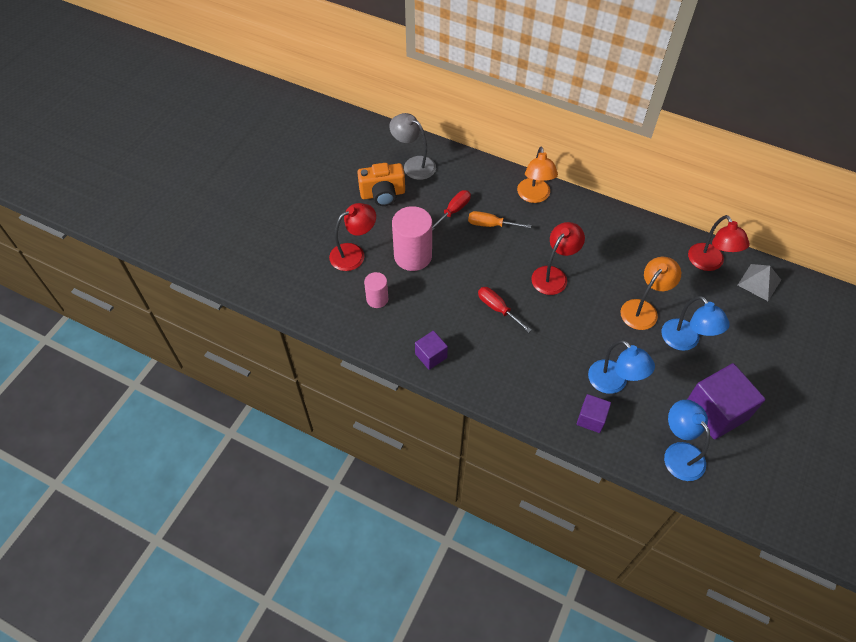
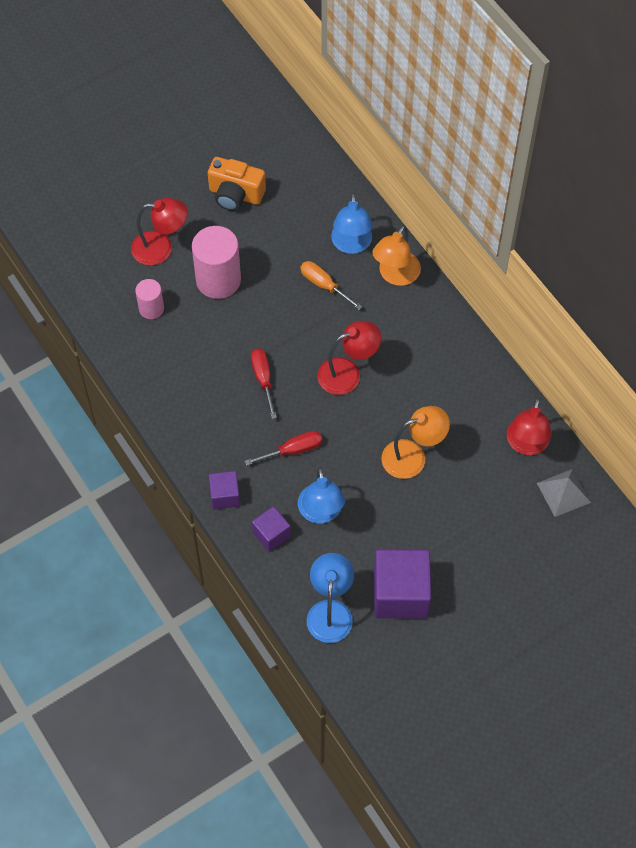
camera: 30 degrees right, 5 degrees up
grey lamp [389,113,436,180] -> none
purple cube [415,331,448,370] -> purple cube moved to [209,471,240,509]
red screwdriver [432,190,471,231] -> red screwdriver moved to [245,431,322,466]
blue lamp [662,296,730,351] -> blue lamp moved to [331,193,373,254]

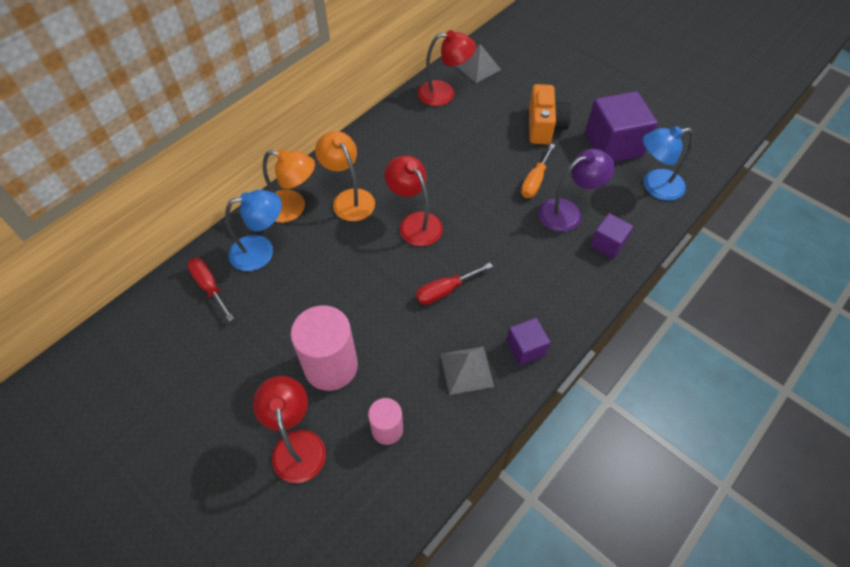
camera: 105 degrees left, 5 degrees down
orange camera [208,157,266,211] -> orange camera moved to [529,84,571,144]
purple cube [209,471,240,509] -> purple cube moved to [506,318,551,366]
red screwdriver [245,431,322,466] -> red screwdriver moved to [187,258,234,322]
blue lamp [298,467,345,523] -> purple lamp [539,149,615,232]
orange screwdriver [300,261,362,310] -> orange screwdriver moved to [521,144,555,198]
orange lamp [381,406,450,479] -> orange lamp moved to [315,131,375,221]
none -> grey pyramid [440,346,494,395]

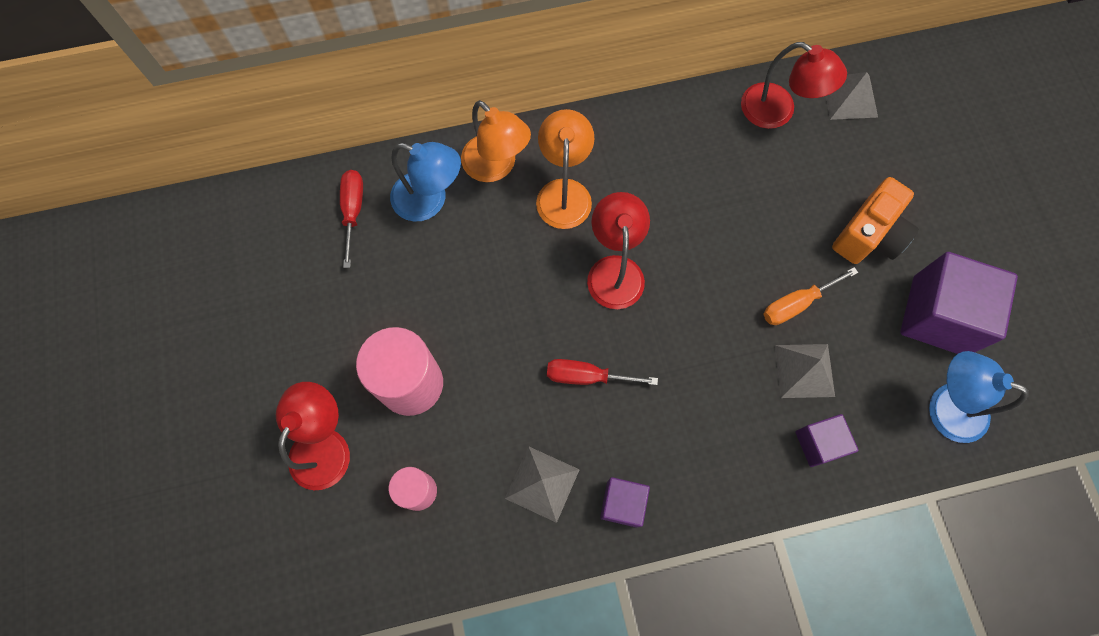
camera: 35 degrees right, 15 degrees up
purple lamp [539,149,615,232] -> grey pyramid [774,344,835,398]

